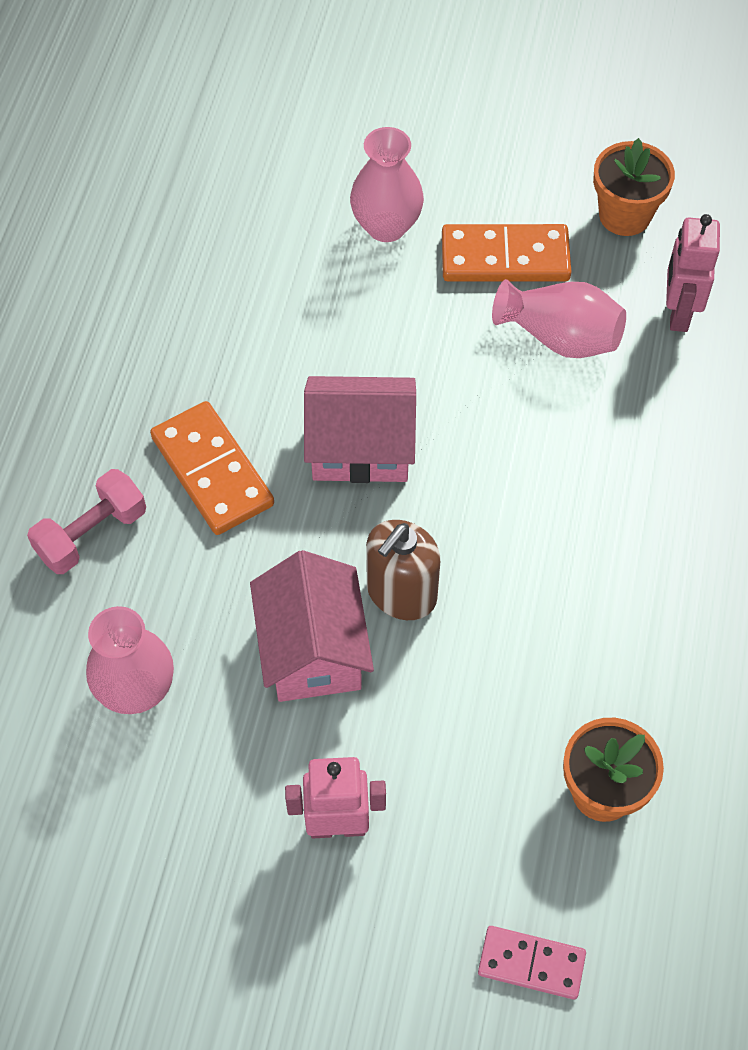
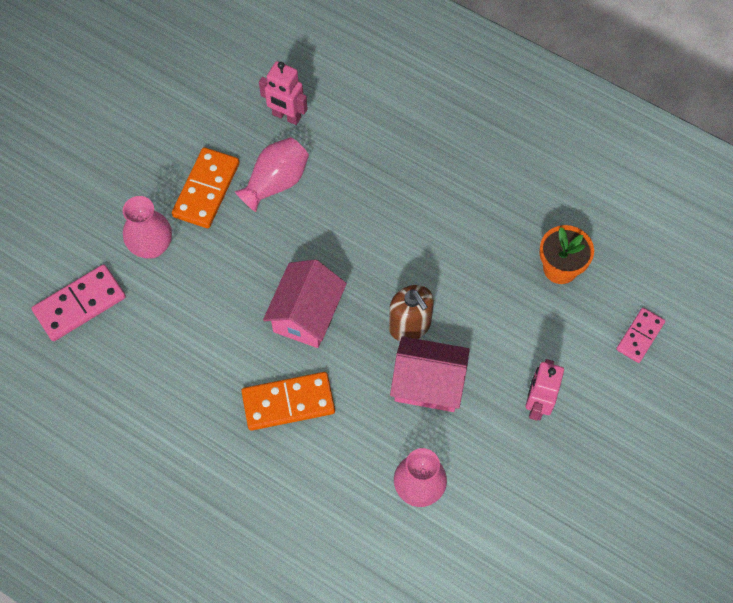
camera: 70 degrees left, 5 degrees up
pink dumbbell [27,469,146,574] -> none
orange flower pot [593,138,675,236] -> none
none -> pink domino [32,264,126,341]

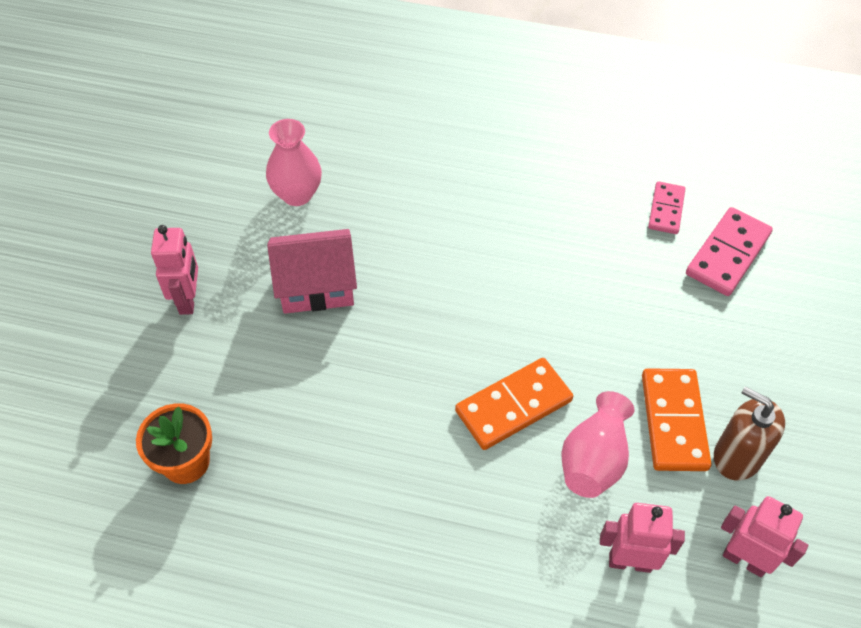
camera: 160 degrees right, 10 degrees down
pink vase [123,196,172,259] -> none
orange domino [241,372,335,431] -> orange domino moved to [455,358,573,450]
pink house [263,259,347,348] -> none
brown soap dispenser [389,285,434,341] -> brown soap dispenser moved to [714,387,785,480]
pink domino [616,307,665,363] -> pink domino moved to [648,181,685,234]
none -> pink robot [721,496,808,577]

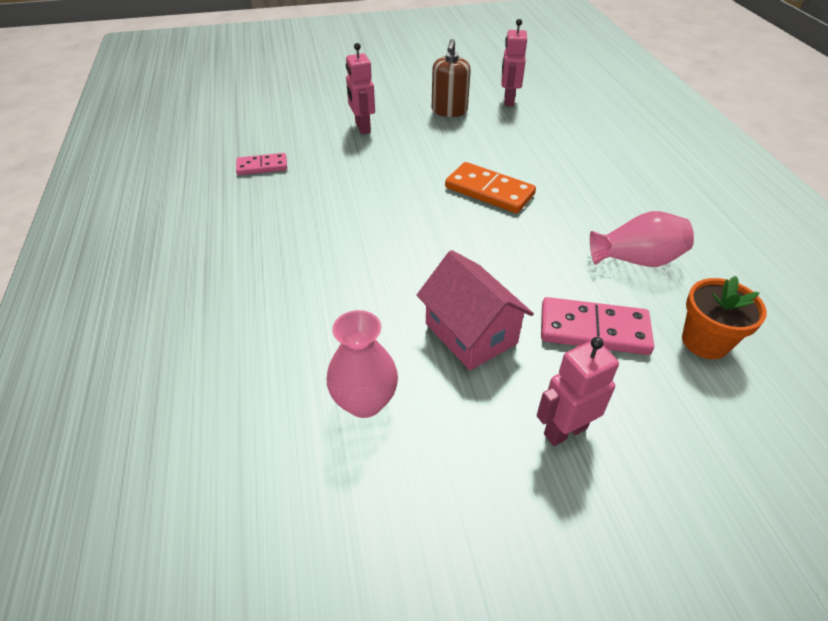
camera: 115 degrees left, 10 degrees down
pink vase [561,391,634,498] -> pink vase moved to [590,211,694,267]
pink robot [600,503,685,573] -> pink robot moved to [346,43,375,134]
orange domino [642,368,711,471] -> none
pink domino [686,207,773,296] -> pink domino moved to [541,297,654,355]

